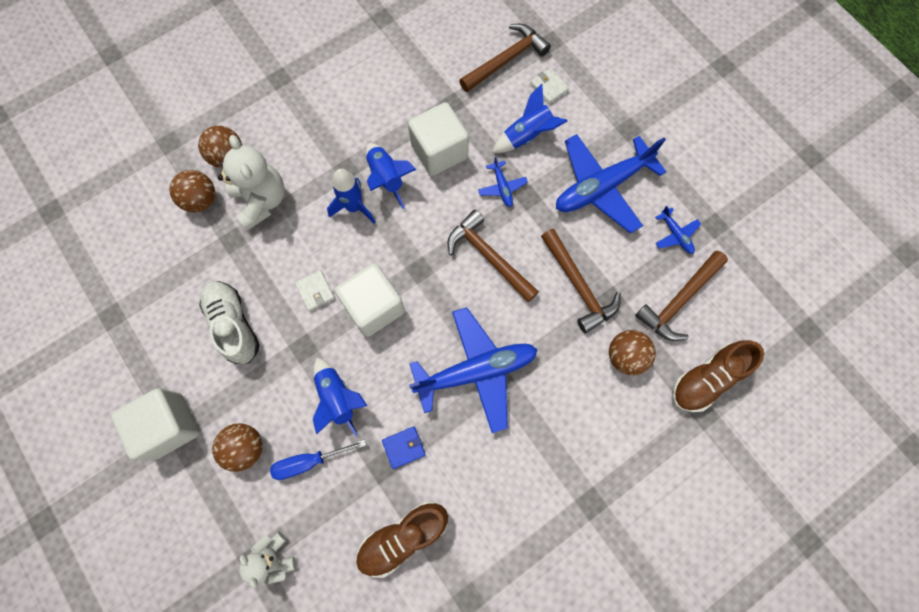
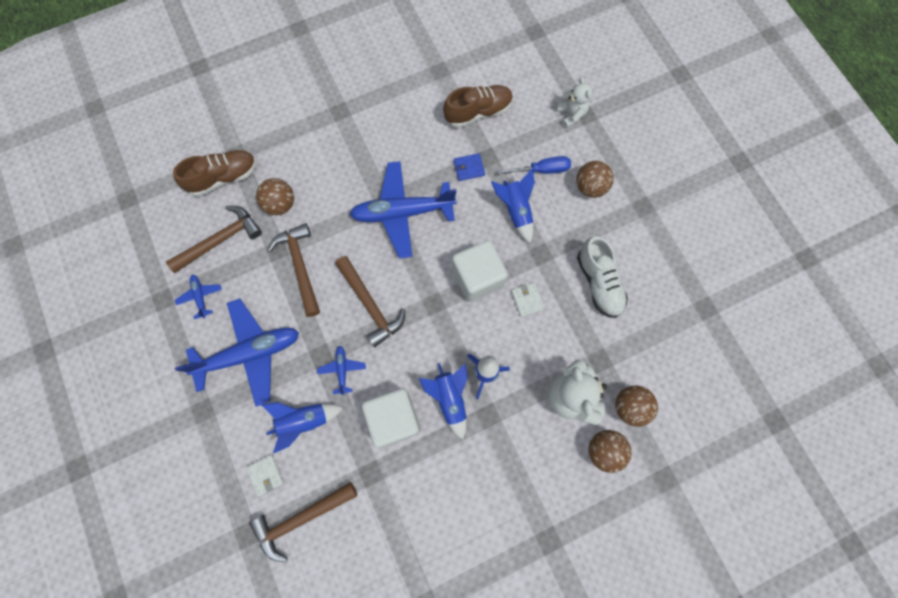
camera: 170 degrees left, 0 degrees up
white cube [111,388,199,460] -> none

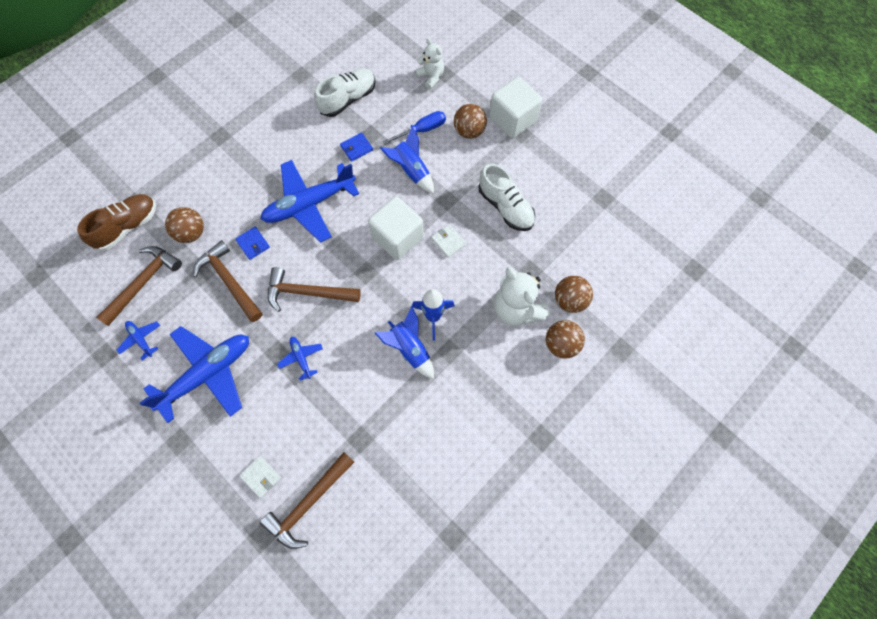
camera: 20 degrees left, 5 degrees down
blue rocket [261,402,344,453] -> none
brown hammer [335,256,405,348] -> brown hammer turned 150 degrees clockwise [268,267,361,312]
white cube [362,388,421,447] -> white cube moved to [489,77,542,138]
brown shoe [443,85,513,128] -> white shoe [315,68,376,117]
none -> blue wallet [235,227,270,260]

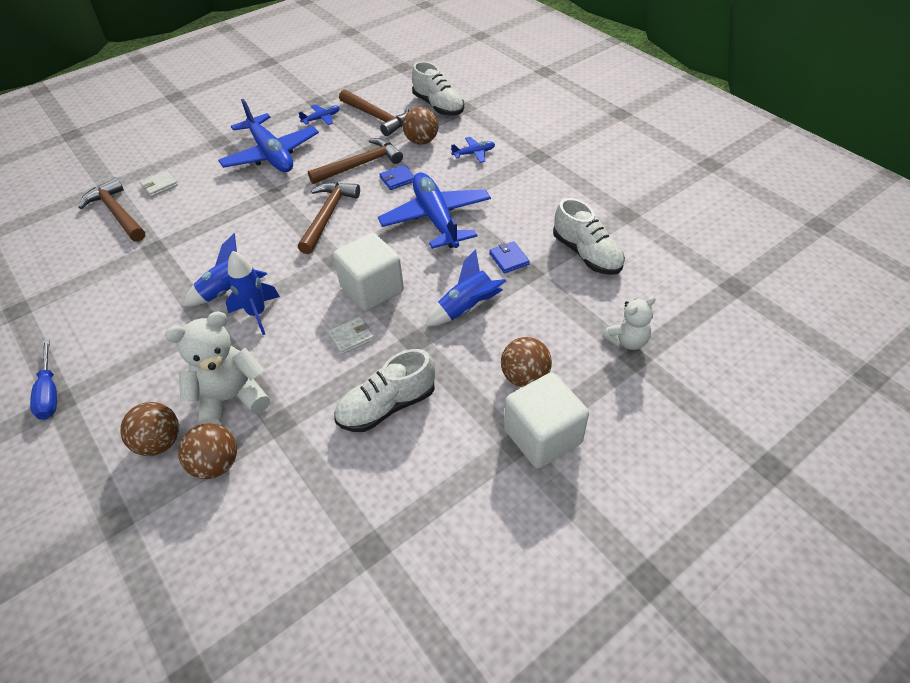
camera: 100 degrees right, 20 degrees down
brown shoe [77,194,156,251] -> white shoe [412,61,464,116]
blue plane [277,337,323,381] -> blue plane moved to [451,137,495,163]
blue screwdriver [383,111,446,145] -> blue screwdriver moved to [30,339,57,419]

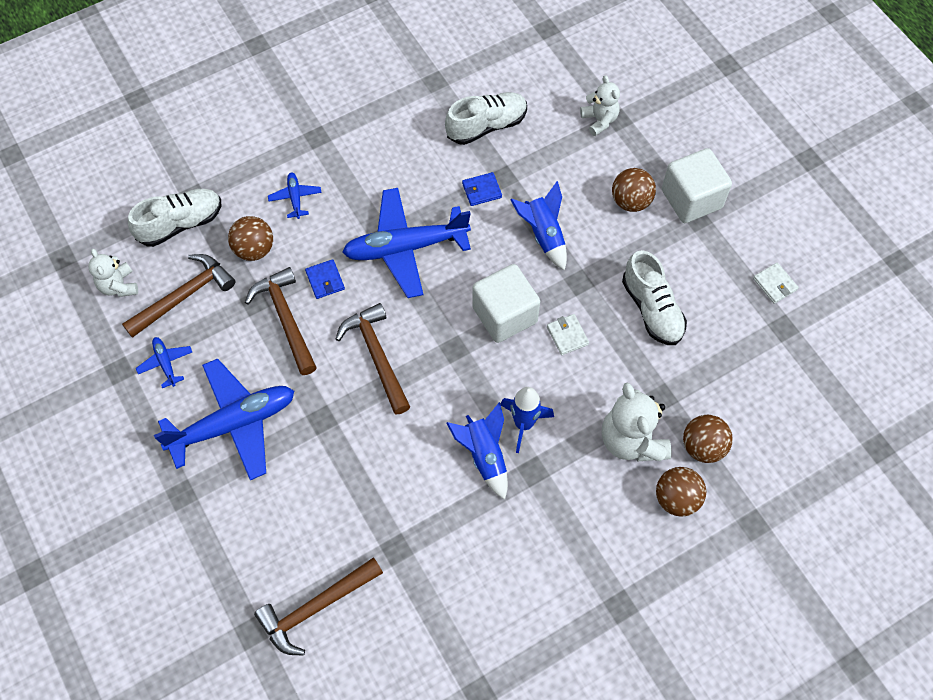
camera: 85 degrees left, 15 degrees up
blue screwdriver [30,339,57,419] -> none
white wallet [140,171,178,197] -> white wallet moved to [753,262,799,304]
brown hammer [298,182,360,254] -> brown hammer turned 45 degrees clockwise [336,303,410,414]
none -> white teddy bear [88,249,138,297]

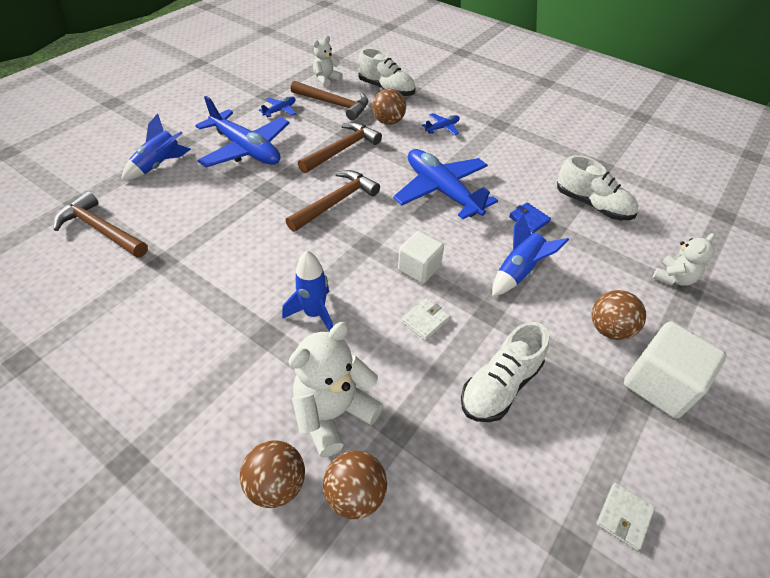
camera: 65 degrees right, 15 degrees down
blue wallet [305,259,345,299] -> none
blue rocket [446,402,508,500] -> blue rocket moved to [121,113,191,181]
white cube [472,264,540,343] -> white cube [398,231,444,283], size x0.66

